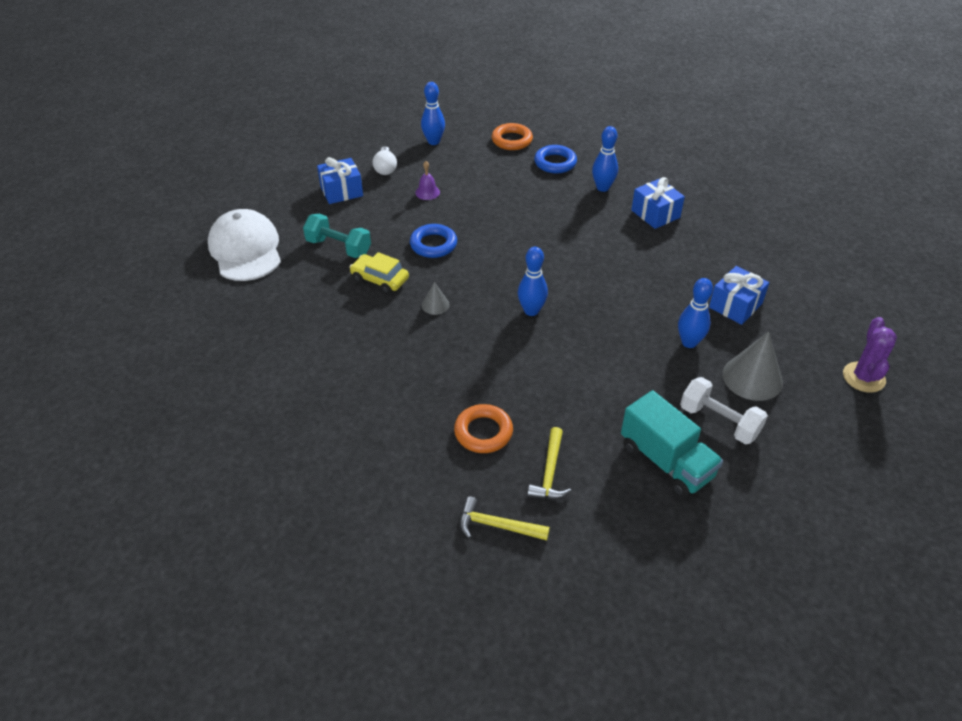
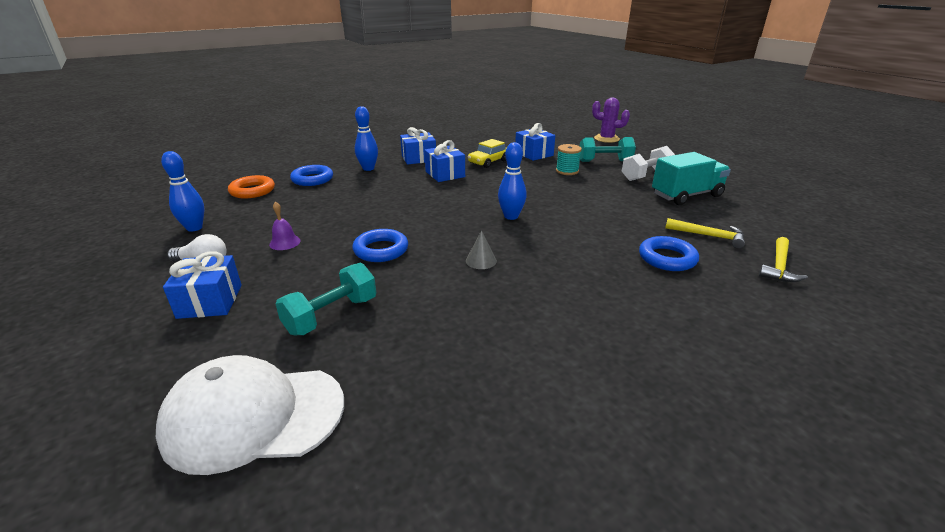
camera: 75 degrees left, 15 degrees down
yellow car [349,252,409,294] -> yellow car moved to [468,139,507,168]
orange ring [454,404,513,453] -> blue ring [639,236,699,271]
blue bowling pin [678,278,713,348] -> turquoise spool [556,144,582,175]
grey cone [722,331,783,401] -> turquoise dumbbell [580,137,636,162]
none -> blue gift [424,140,465,182]

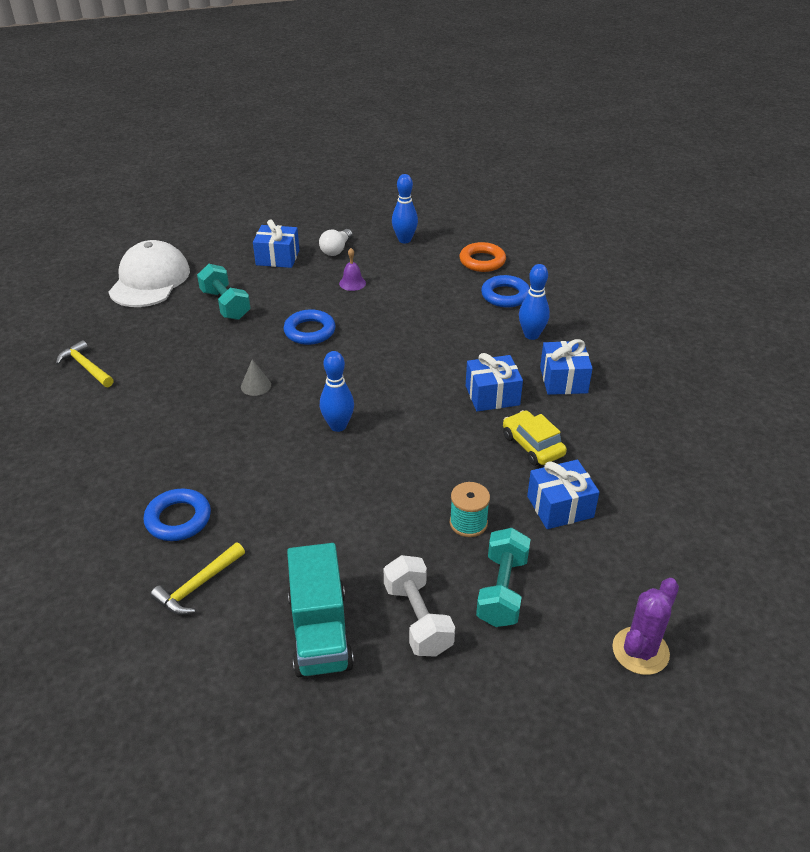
camera: 105 degrees right, 10 degrees up
yellow hammer [759,237,808,282] -> yellow hammer moved to [56,340,114,387]

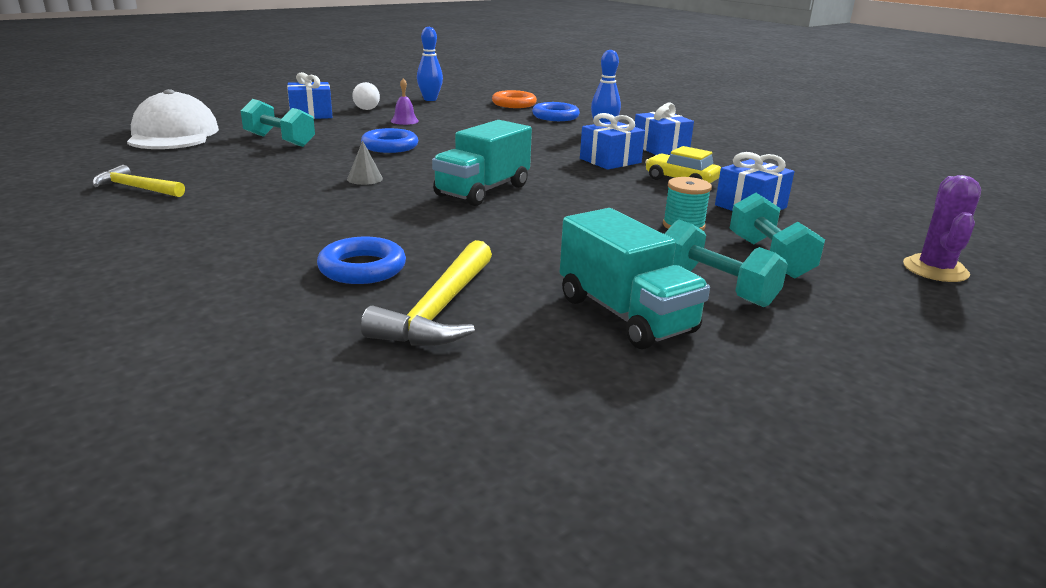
camera: 25 degrees left, 15 degrees down
yellow hammer [151,542,245,615] -> yellow hammer [361,240,492,346], size x1.51
blue bowling pin [320,351,354,432] -> turquoise truck [432,120,532,206]
white dumbbell [384,555,455,657] -> turquoise dumbbell [665,220,788,307]

